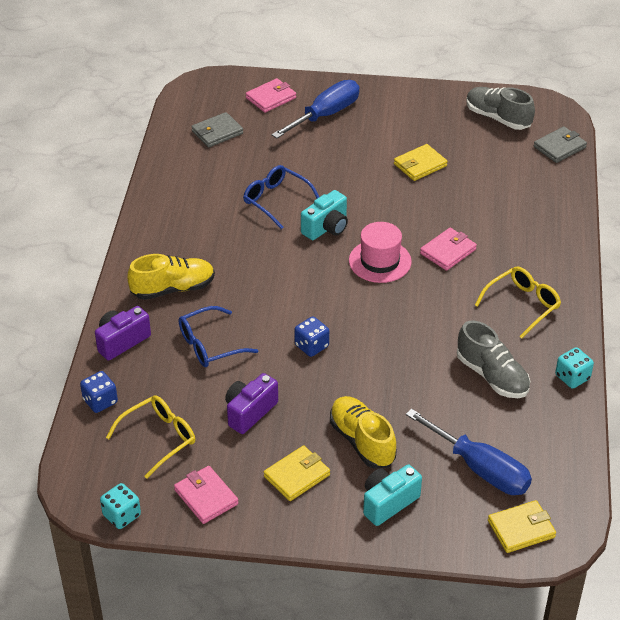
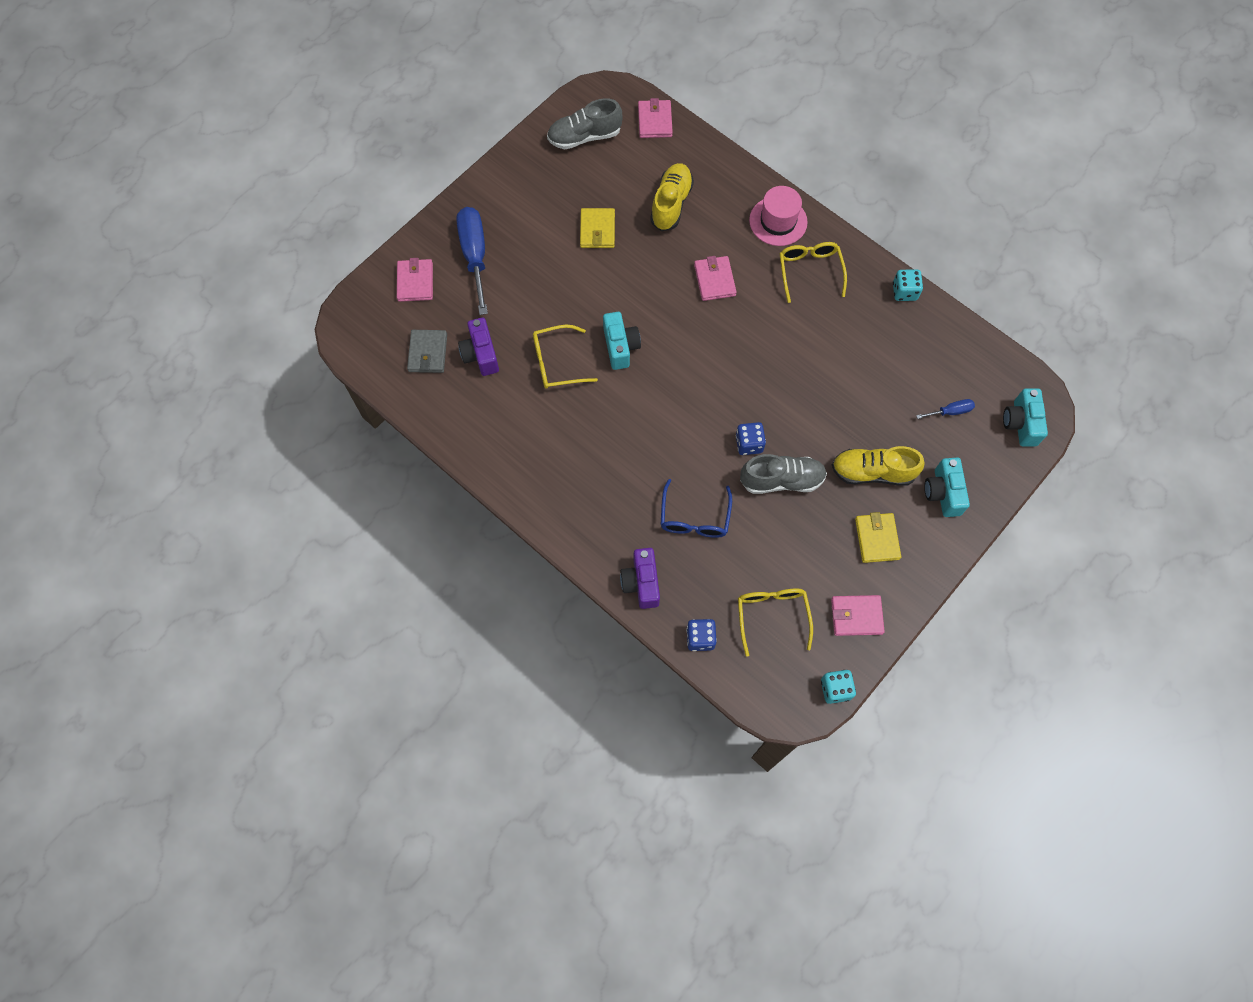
camera: 55 degrees left, 25 degrees up
yellow shoe [128,254,215,300] -> yellow shoe moved to [650,163,694,231]
purple camera [225,373,278,434] -> purple camera moved to [458,318,499,376]
blue glasses [243,165,319,229] -> yellow glasses [533,325,598,389]
pink hat [349,222,412,283] -> pink hat moved to [749,186,808,246]
blue screwdriver [406,409,532,495] -> blue screwdriver [916,399,975,419], size x0.47
grey shoe [457,321,530,398] -> grey shoe moved to [740,454,827,494]
yellow wallet [488,500,556,553] -> turquoise camera [1003,388,1048,446]
grey wallet [534,126,587,163] -> pink wallet [638,98,673,138]

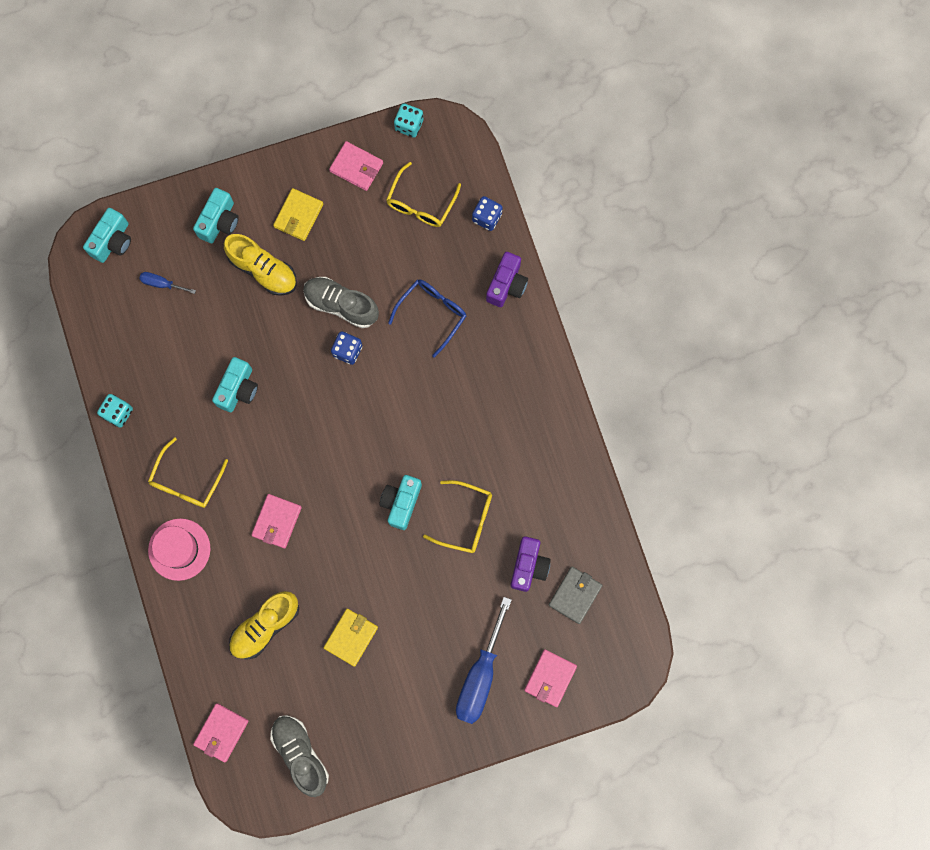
camera: 150 degrees left, 10 degrees up
grey shoe [547,98,622,149] -> grey shoe turned 135 degrees counterclockwise [270,715,329,797]
none -> turquoise camera [212,357,258,412]

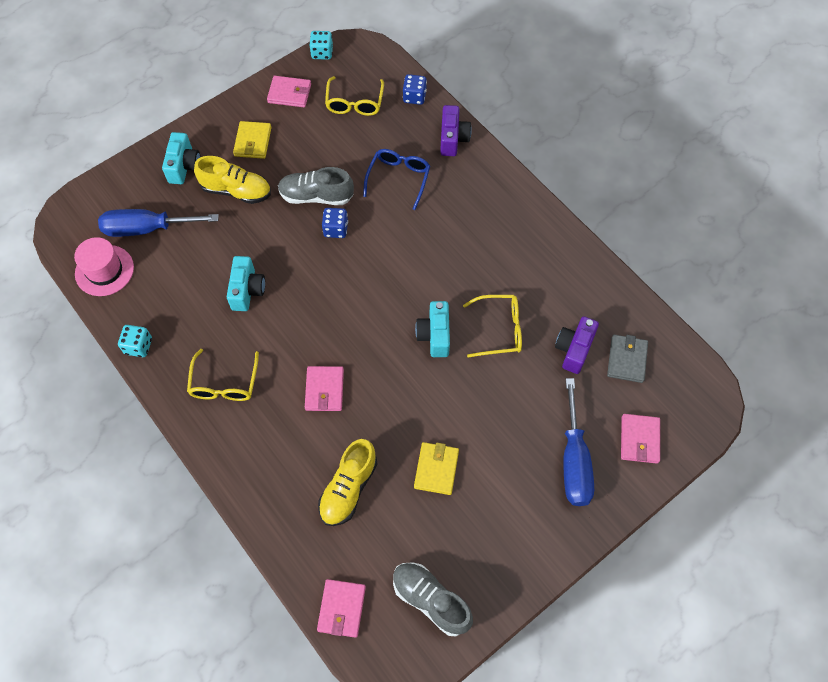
camera: 20 degrees left, 15 degrees down
turquoise camera [83,208,131,263] -> none
blue screwdriver [140,272,196,294] -> blue screwdriver [98,209,219,237], size x2.13
pink hat [148,518,211,581] -> pink hat moved to [74,237,134,296]
purple camera [510,536,551,592] -> purple camera turned 150 degrees counterclockwise [555,316,599,374]

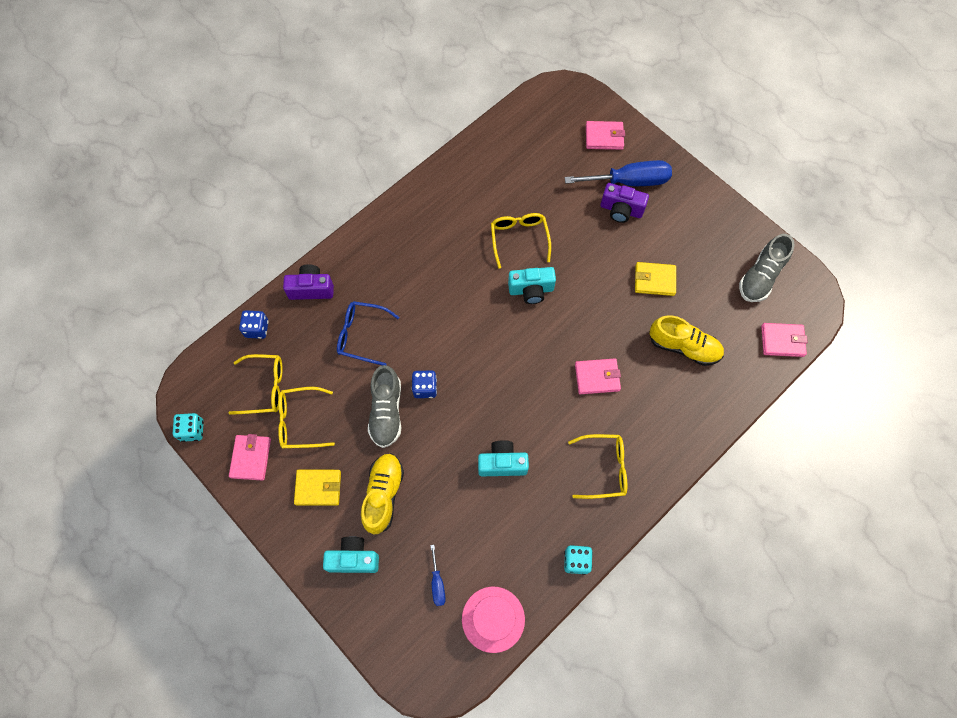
camera: 95 degrees left, 5 degrees up
blue screwdriver [98,209,219,237] -> blue screwdriver [430,545,446,606], size x0.47
purple camera [555,316,599,374] -> purple camera moved to [600,183,649,223]
grey wallet [607,334,648,383] -> none
none -> yellow glasses [278,387,335,449]

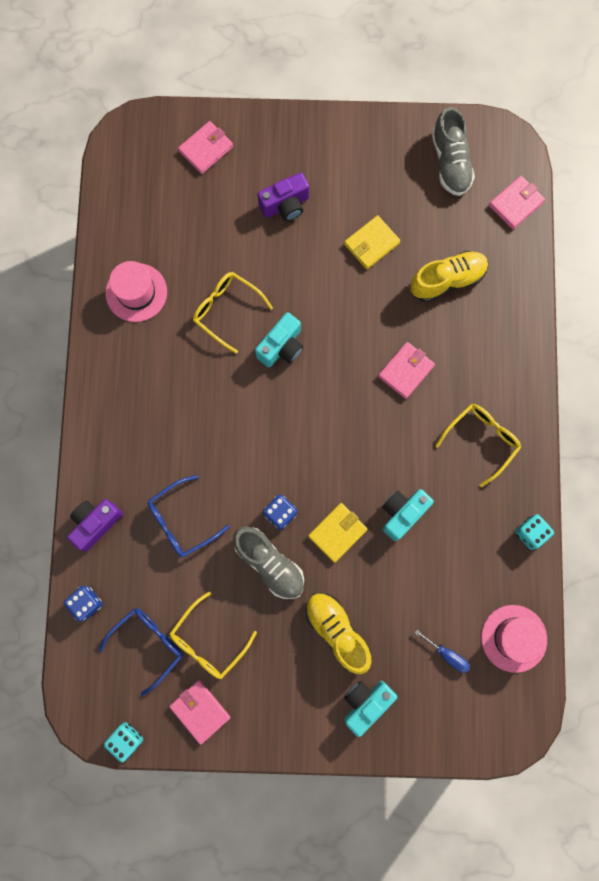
camera: 45 degrees left, 10 degrees up
yellow glasses [229,354,283,415] -> blue glasses [98,608,183,696]
yellow wallet [294,470,341,506] -> yellow wallet moved to [308,503,367,563]
blue screwdriver [565,160,672,186] -> none
none -> pink hat [106,261,167,322]

